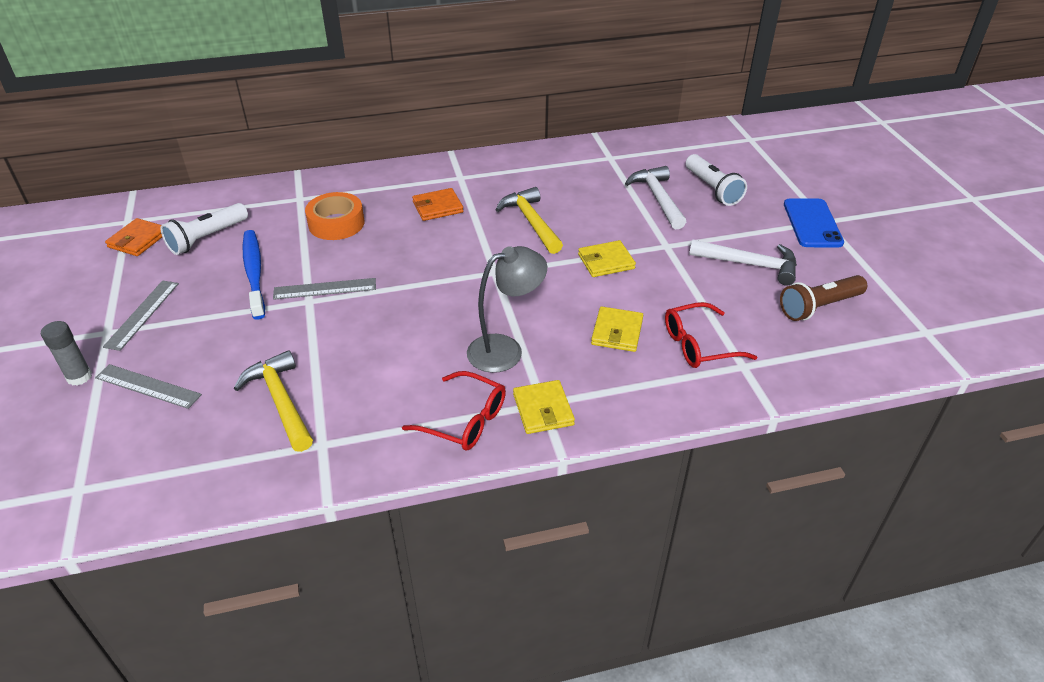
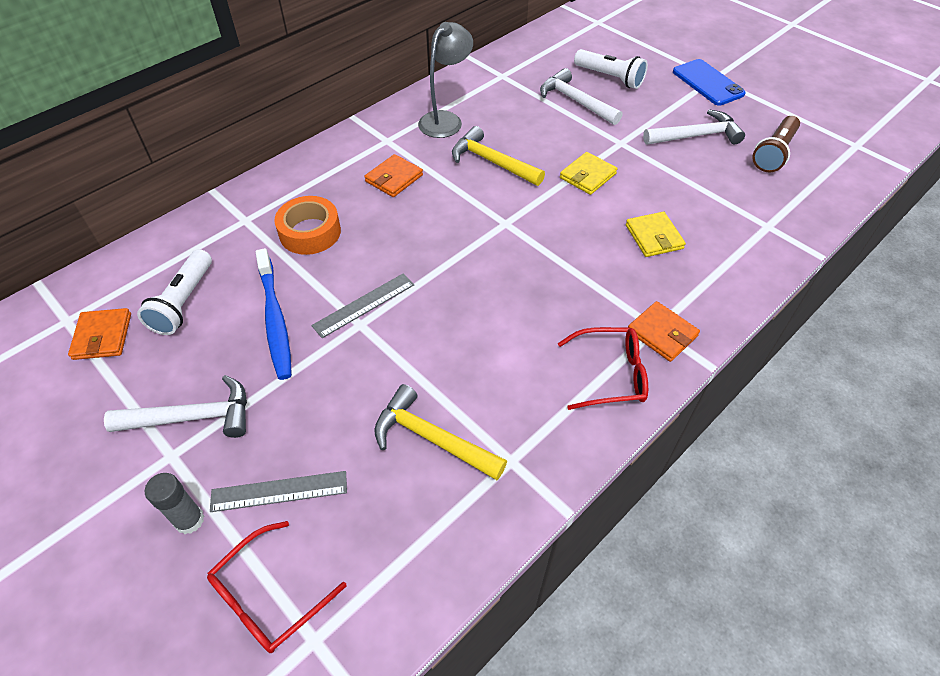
camera: 30 degrees left, 10 degrees up
grey ruler [103,280,179,351] -> white hammer [104,375,247,438]
blue toothbrush [243,230,265,320] -> blue toothbrush turned 150 degrees counterclockwise [256,248,292,380]
grey lamp [467,246,547,373] -> grey lamp moved to [418,22,473,138]
yellow wallet [513,380,575,434] -> orange wallet [628,301,700,362]
red glasses [665,302,757,368] -> red glasses moved to [207,521,346,653]

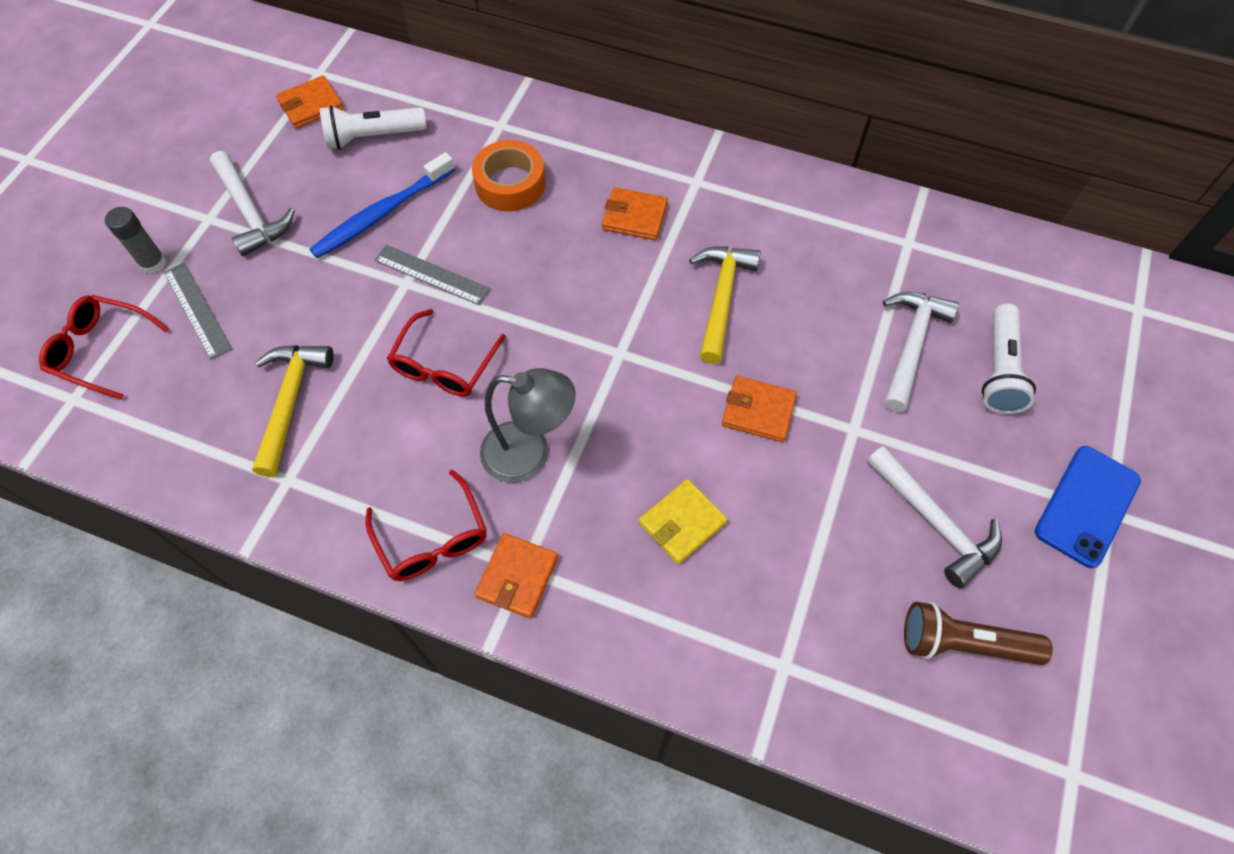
camera: 65 degrees right, 10 degrees up
grey lamp [418,22,473,138] -> grey lamp moved to [480,368,576,483]
yellow wallet [560,152,617,195] -> orange wallet [722,376,797,442]
none -> red glasses [387,309,506,397]

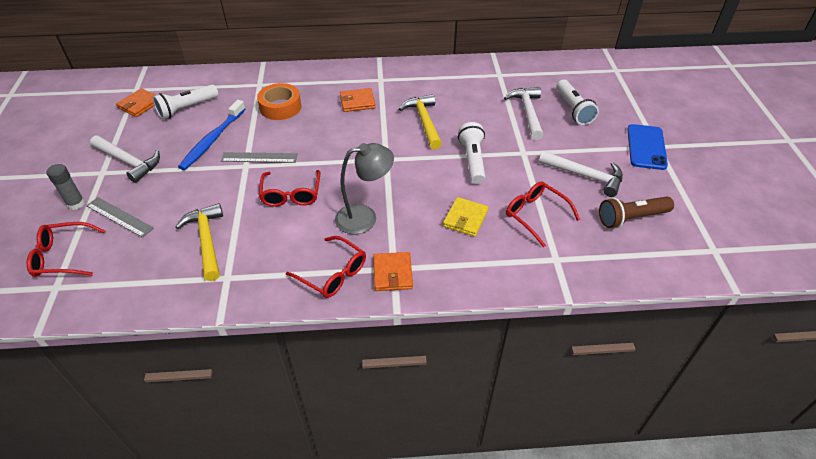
camera: 25 degrees left, 15 degrees down
orange wallet [722,376,797,442] -> white flashlight [458,122,485,184]
none -> red glasses [506,181,580,247]

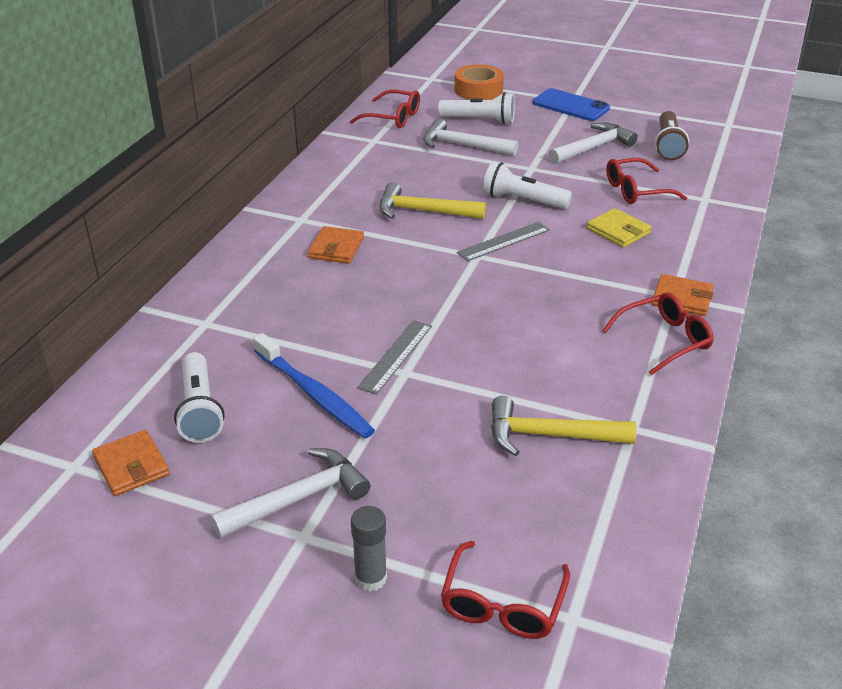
camera: 65 degrees left, 10 degrees down
grey ruler [86,197,154,238] -> grey ruler moved to [457,222,550,261]
orange tape [257,83,301,120] -> orange tape moved to [455,64,504,100]
red glasses [259,170,320,207] -> red glasses moved to [350,90,420,128]
grey lamp [335,143,394,234] -> none

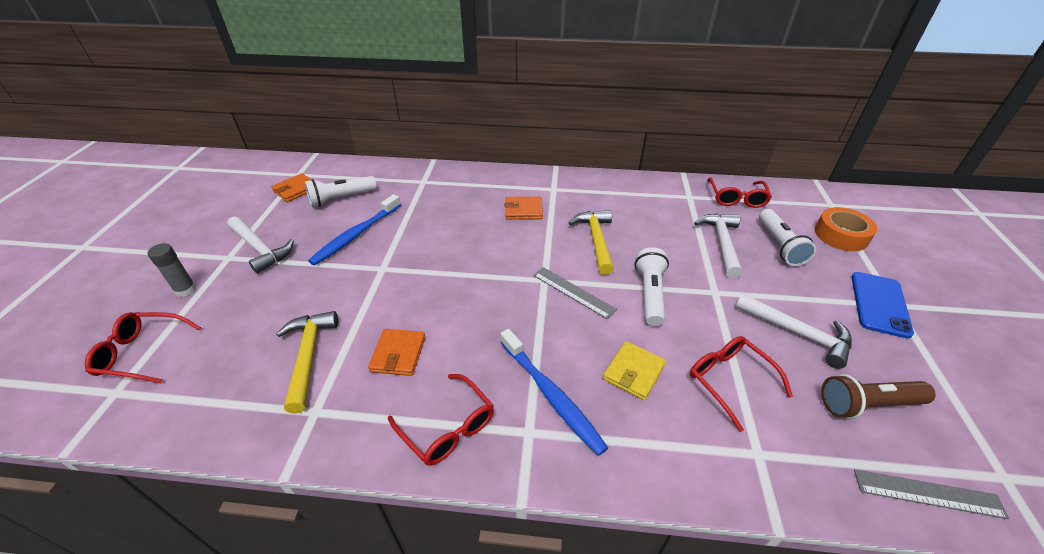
camera: 75 degrees right, 5 degrees up
grey ruler [357,320,432,395] -> grey ruler moved to [854,469,1009,519]
orange wallet [652,274,714,316] -> orange wallet moved to [368,329,425,376]
none -> blue toothbrush [500,329,608,456]

